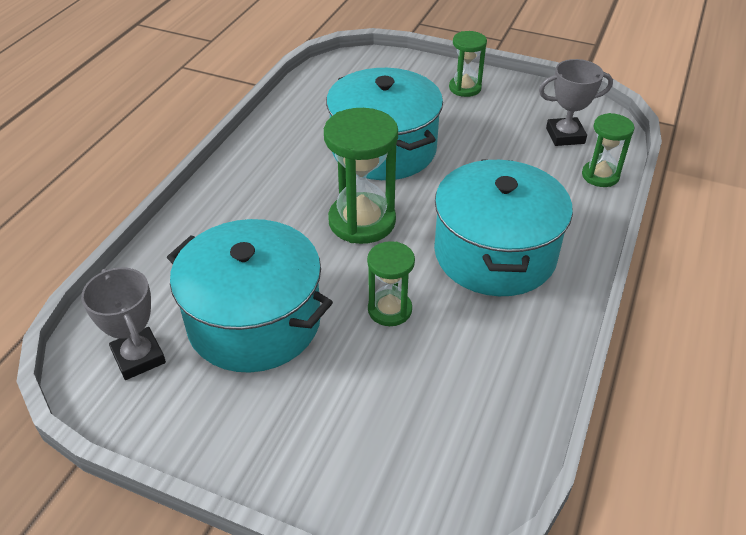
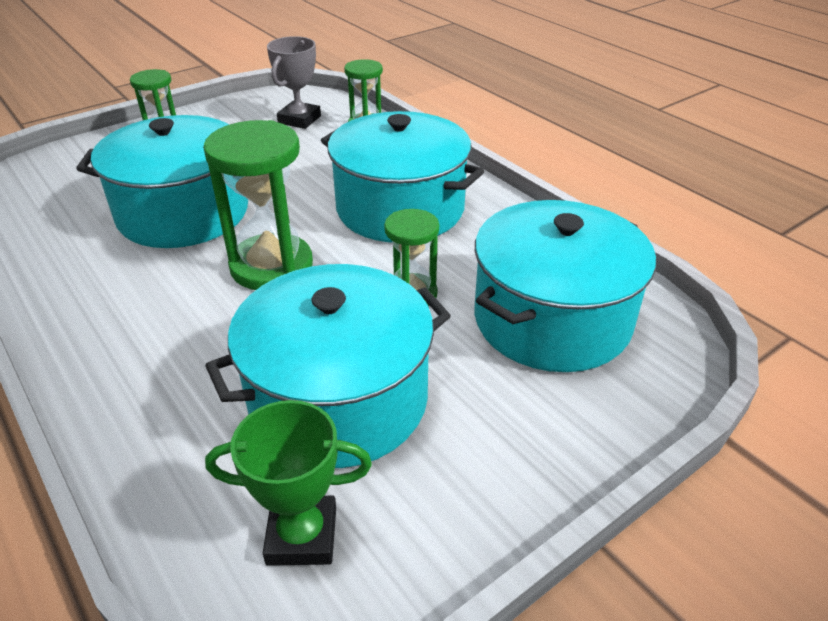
camera: 60 degrees left, 5 degrees down
grey trophy [81,268,166,380] -> green trophy [205,400,372,566]
none -> turquoise pot [474,200,656,372]

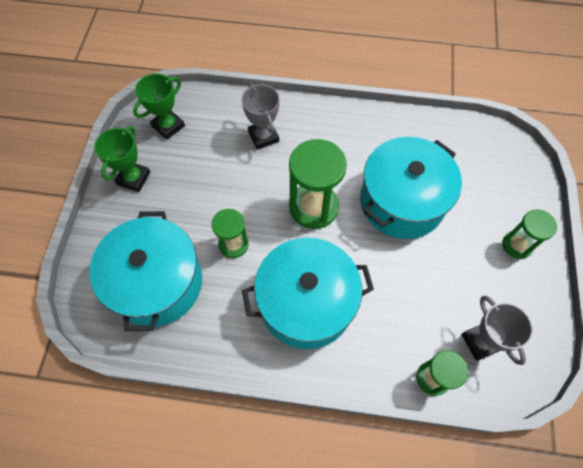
camera: 135 degrees right, 25 degrees up
turquoise pot [205,264,451,468] -> none
none -> green trophy [94,126,150,192]
none -> grey trophy [241,84,279,150]

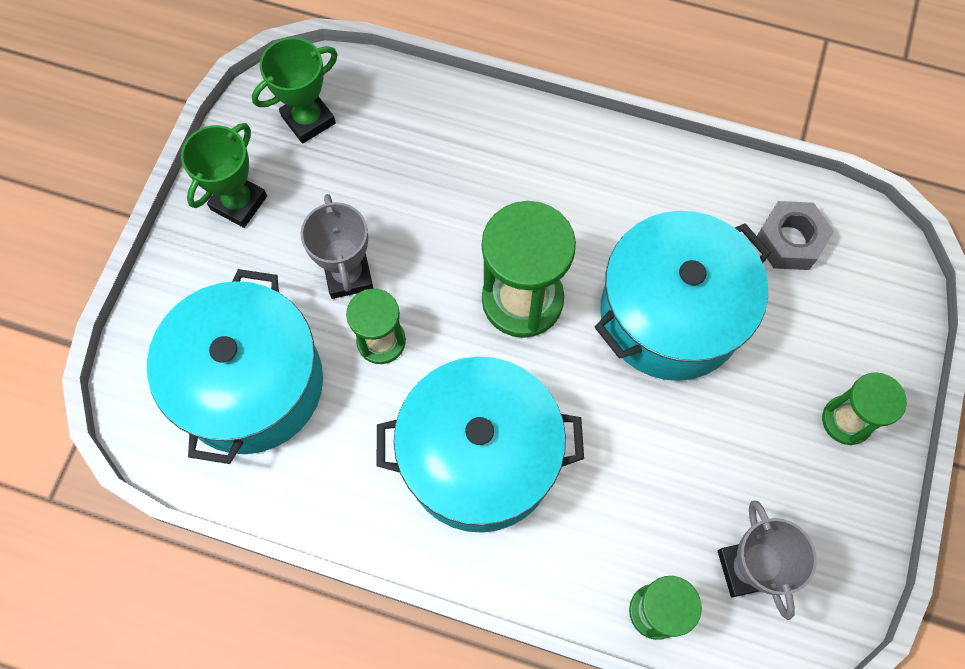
camera: 10 degrees right, 5 degrees up
grey trophy [241,84,279,150] -> grey trophy moved to [301,194,373,299]
none -> grey nut [757,201,834,270]

